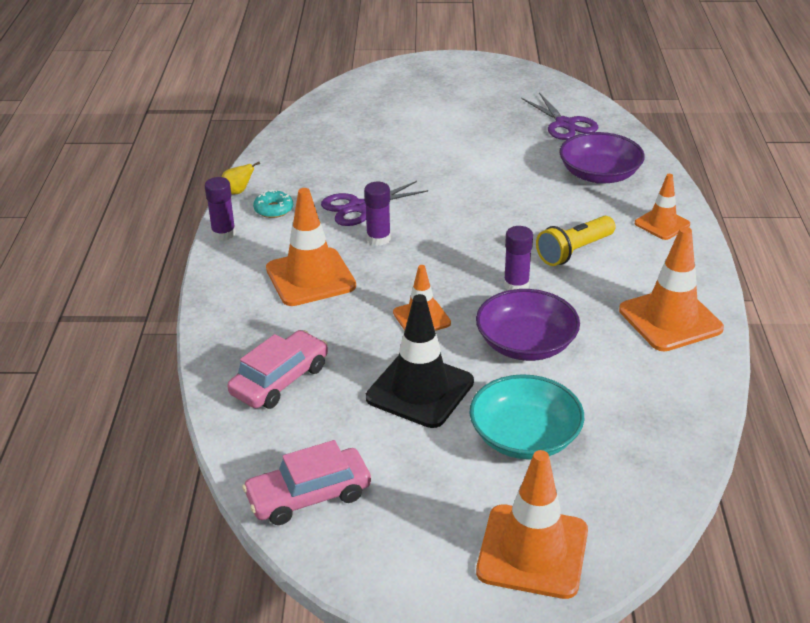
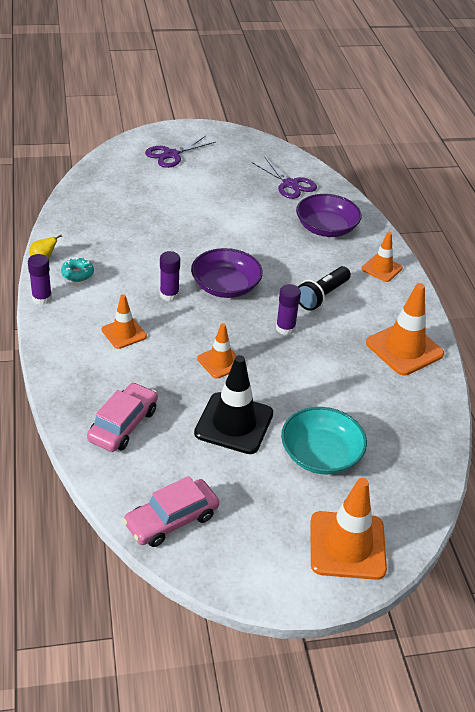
camera: 15 degrees left, 5 degrees up
orange traffic cone [266,188,356,306] -> orange traffic cone [102,294,147,349], size x0.59
purple scissors [321,181,428,226] -> purple scissors moved to [145,136,216,168]
purple bowl [476,289,580,361] -> purple bowl moved to [191,248,263,298]
yellow flashlight [536,216,615,266] -> black flashlight [298,266,351,311]

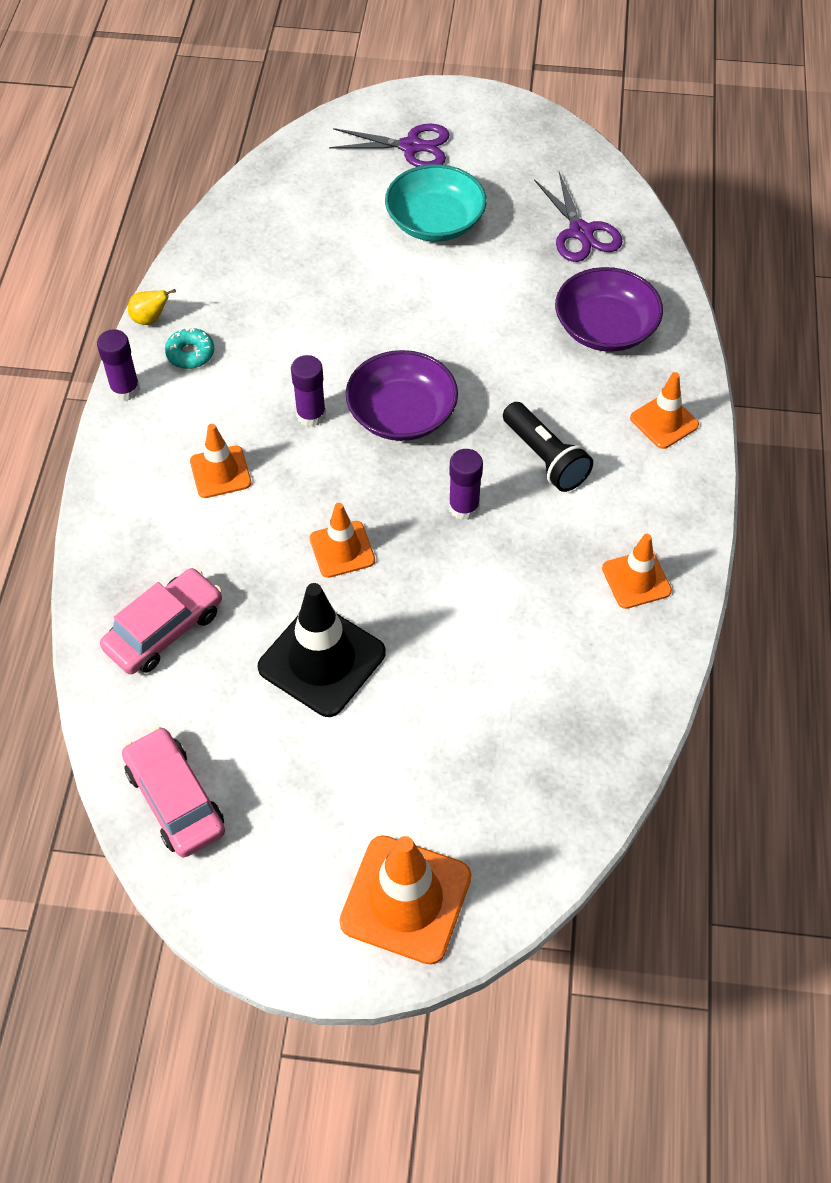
camera: 20 degrees right, 15 degrees up
pink car [123,476,219,547] -> pink car turned 75 degrees clockwise [122,727,225,857]
purple scissors [145,136,216,168] -> purple scissors turned 150 degrees counterclockwise [329,124,450,167]
turquoise bowl [281,407,367,474] -> turquoise bowl moved to [385,164,487,242]
black flashlight [298,266,351,311] -> black flashlight turned 90 degrees counterclockwise [503,402,593,492]
orange traffic cone [366,283,444,376] -> orange traffic cone [602,534,672,609], size x0.59

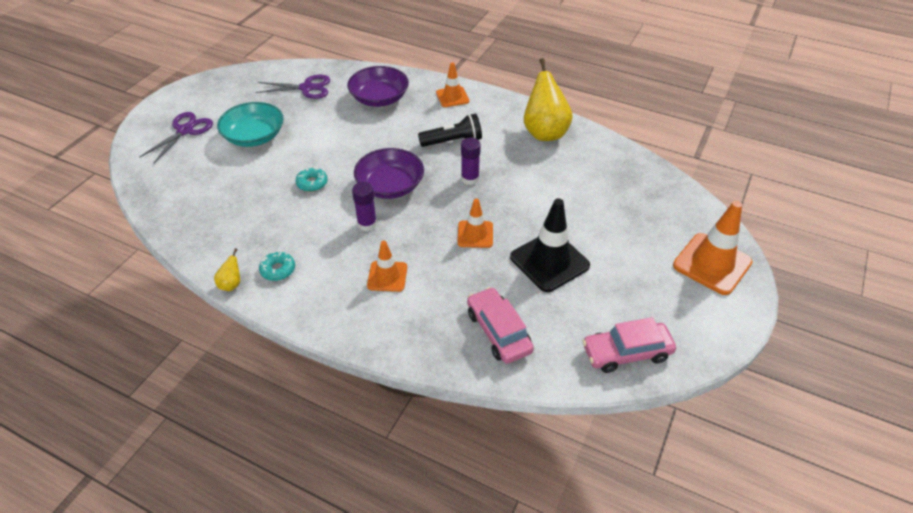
camera: 70 degrees left, 10 degrees down
purple glue stick [97,329,140,401] -> none
orange traffic cone [602,534,672,609] -> yellow pear [524,58,573,141]
none -> turquoise donut [296,167,328,192]

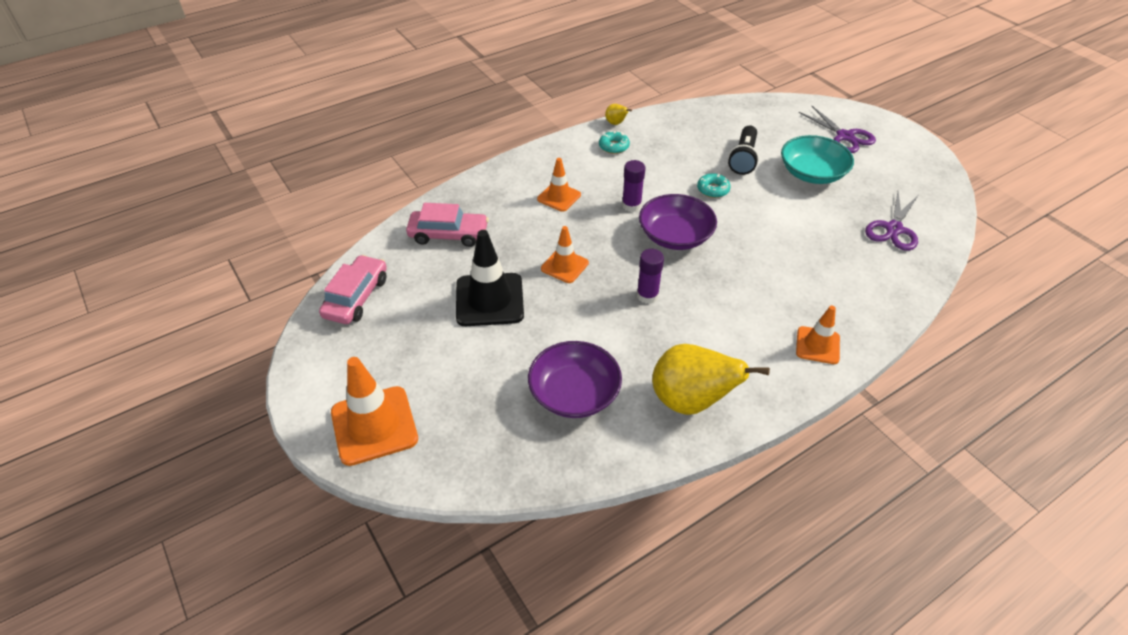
camera: 120 degrees right, 0 degrees up
purple bowl [347,66,409,107] -> purple bowl moved to [528,341,622,418]
black flashlight [418,114,482,147] -> black flashlight moved to [728,125,759,175]

